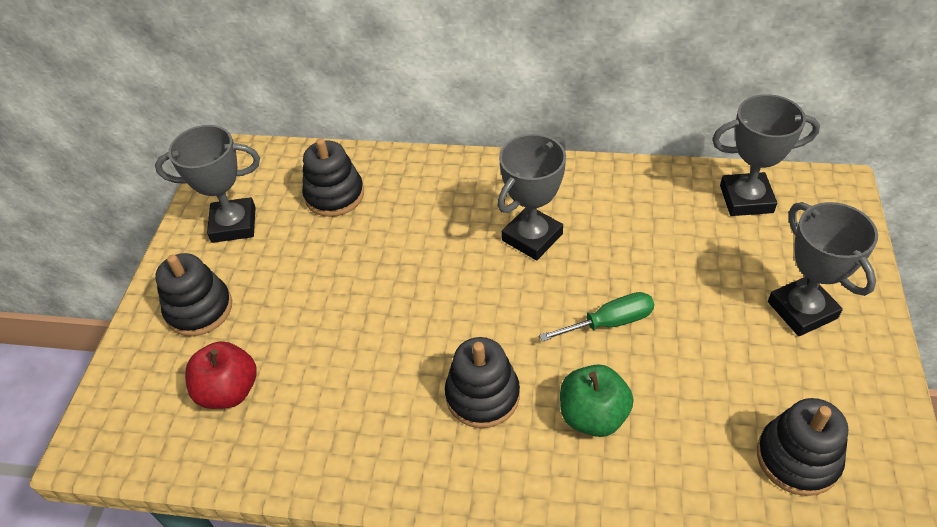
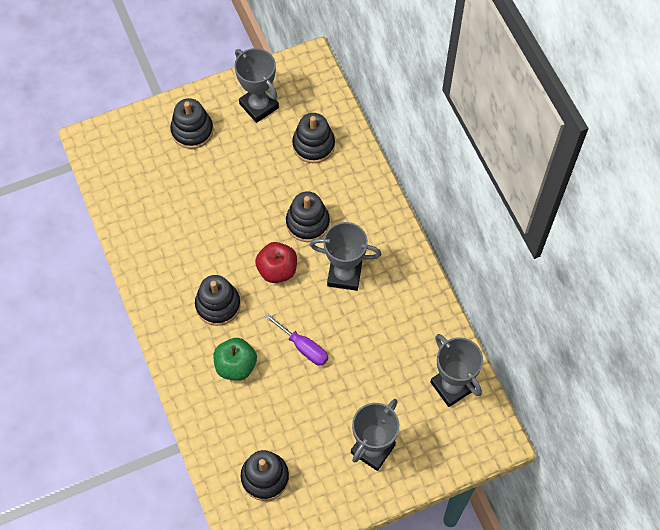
camera: 55 degrees right, 15 degrees up
red apple [185,341,257,409] -> red apple moved to [255,242,297,283]
green screwdriver [539,292,655,342] -> purple screwdriver [265,313,328,366]
none -> black stacking toy [286,191,330,242]

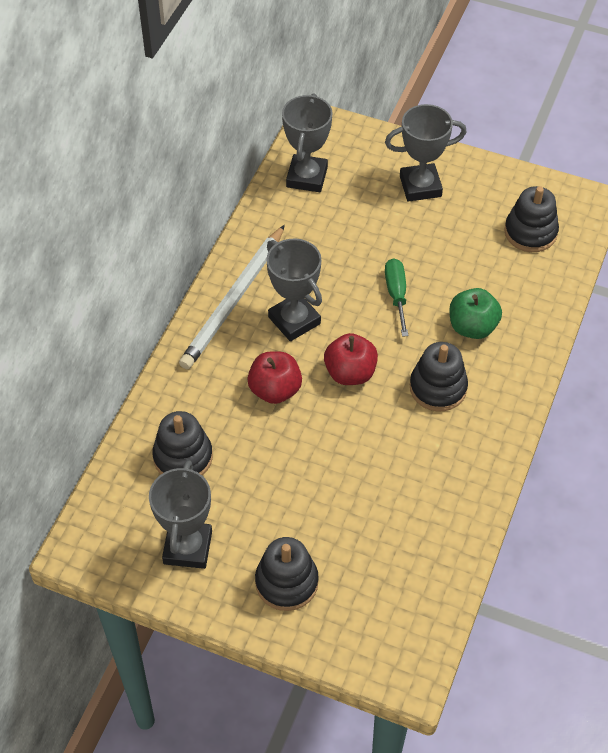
camera: 135 degrees left, 10 degrees down
purple screwdriver [265,313,328,366] -> green screwdriver [385,258,409,337]
black stacking toy [286,191,330,242] -> red apple [247,351,302,404]
none -> white pencil [179,225,285,369]

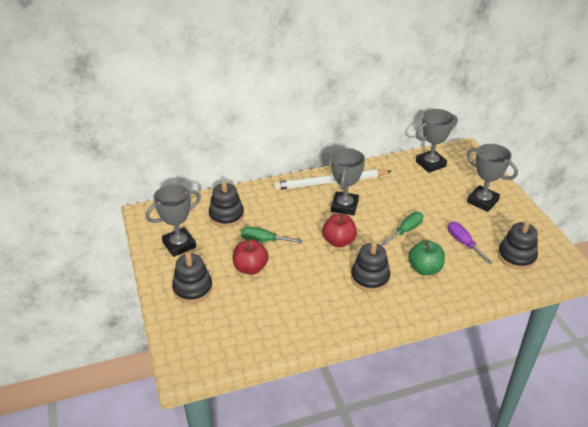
camera: 50 degrees right, 15 degrees down
red apple [247,351,302,404] -> red apple moved to [233,239,269,275]
none -> green screwdriver [241,227,303,243]
none -> purple screwdriver [448,222,493,264]

